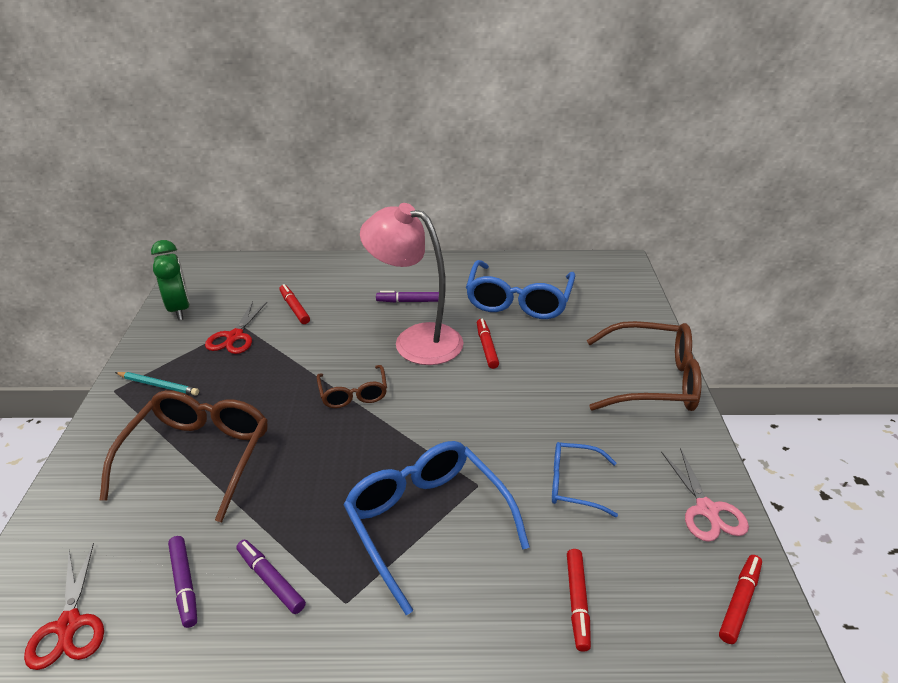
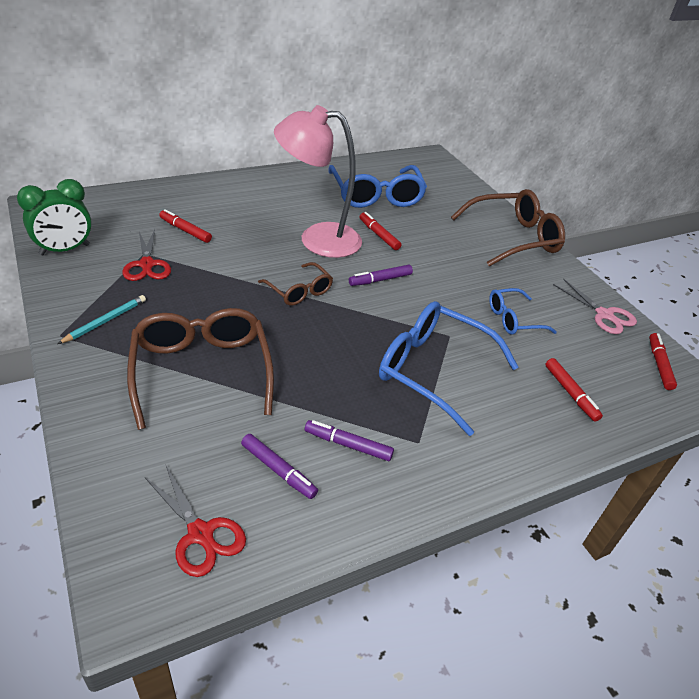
camera: 30 degrees left, 5 degrees up
turquoise pencil [115,372,199,395] -> turquoise pencil turned 45 degrees counterclockwise [58,295,146,344]
green clock [151,240,190,320] -> green clock turned 105 degrees clockwise [17,179,92,255]
purple marker [376,291,439,303] -> purple marker moved to [349,265,413,286]

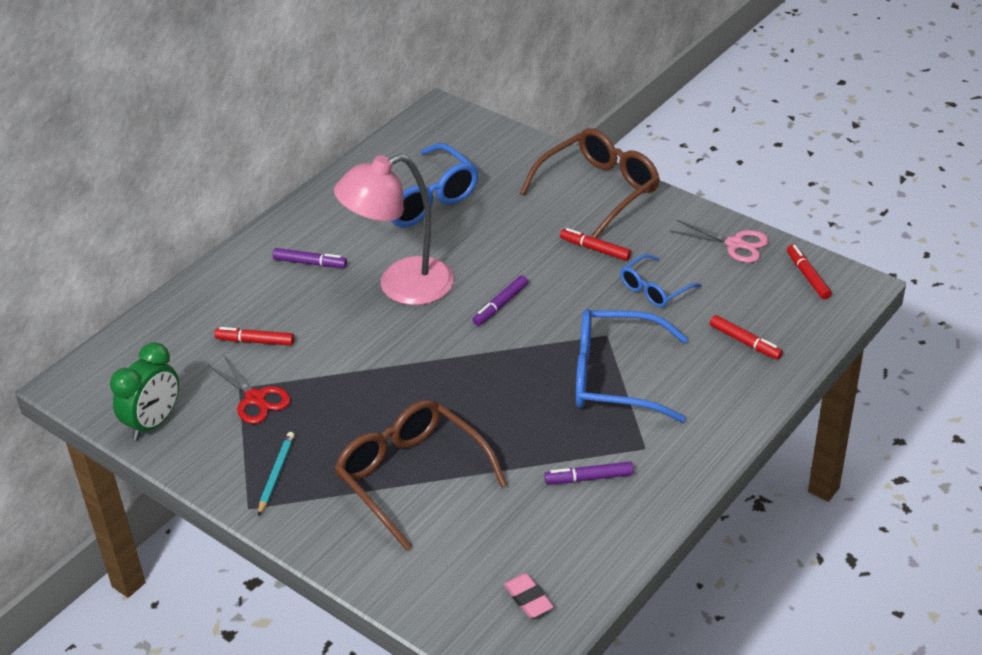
camera: 20 degrees left, 0 degrees up
red scissors [144,466,246,577] -> pink eraser [503,573,554,618]
purple marker [241,434,318,499] -> purple marker moved to [273,248,347,268]
brown glasses [258,262,333,306] -> none
red marker [360,212,401,250] -> red marker moved to [560,228,631,261]

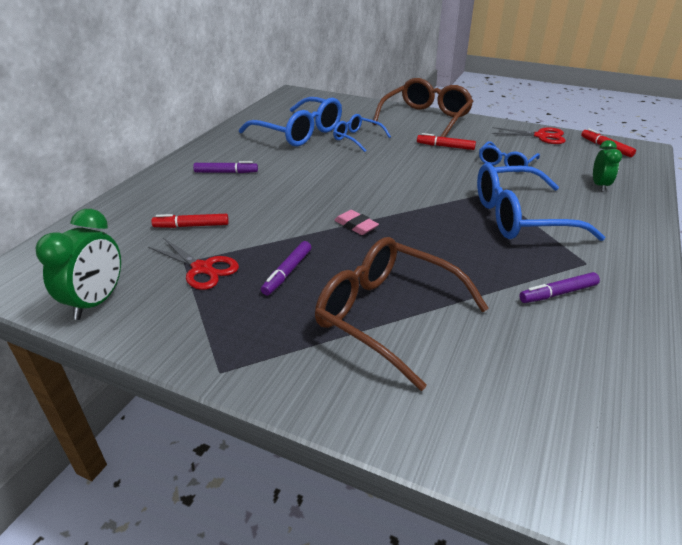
camera: 15 degrees left, 5 degrees down
turquoise pencil [258,432,295,516] -> none
pink lamp [334,154,454,305] -> none
purple marker [473,275,528,326] -> purple marker moved to [261,241,311,296]
pink eraser [503,573,554,618] -> pink eraser moved to [334,210,379,235]
pink scissors [670,220,769,263] -> red scissors [491,127,565,144]
red marker [710,315,783,360] -> green clock [593,140,622,192]
none -> blue glasses [333,114,391,152]

